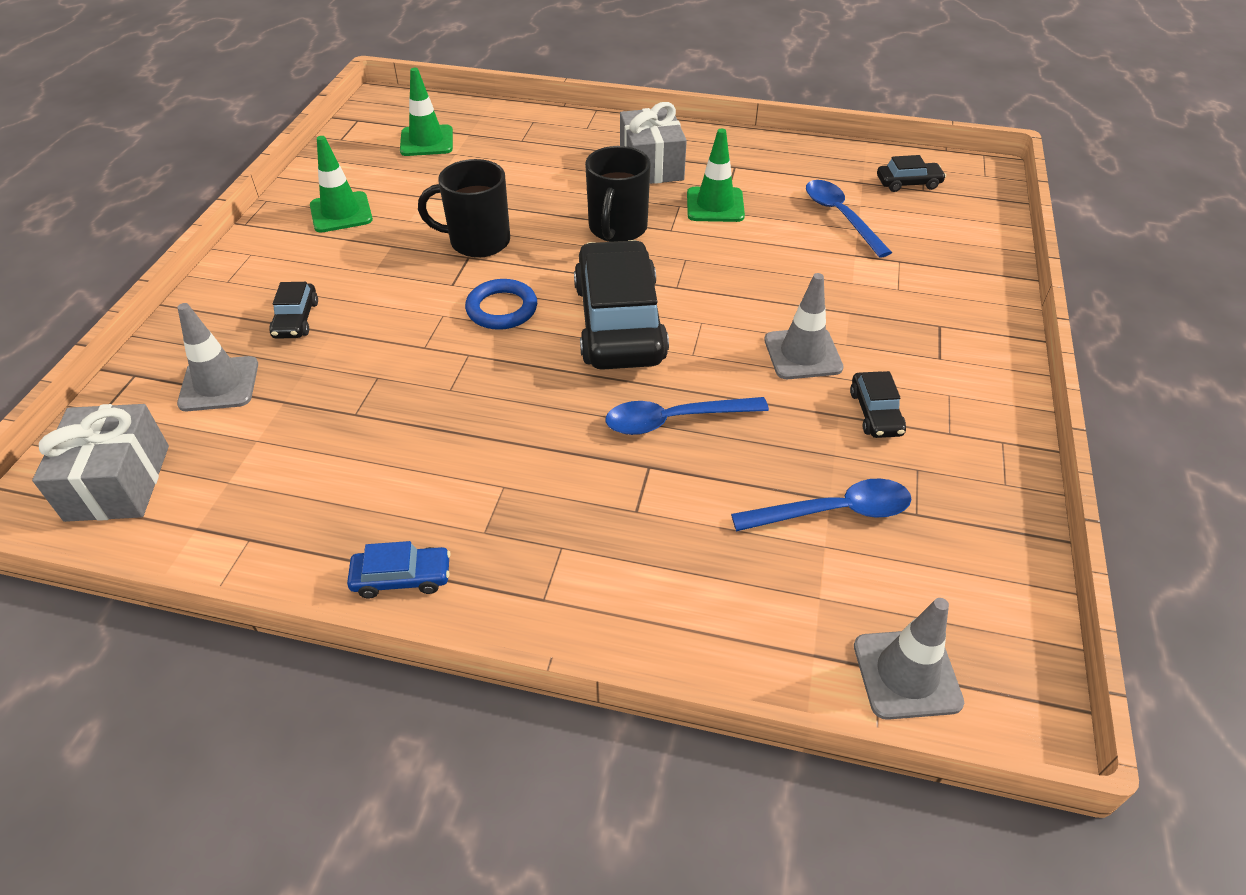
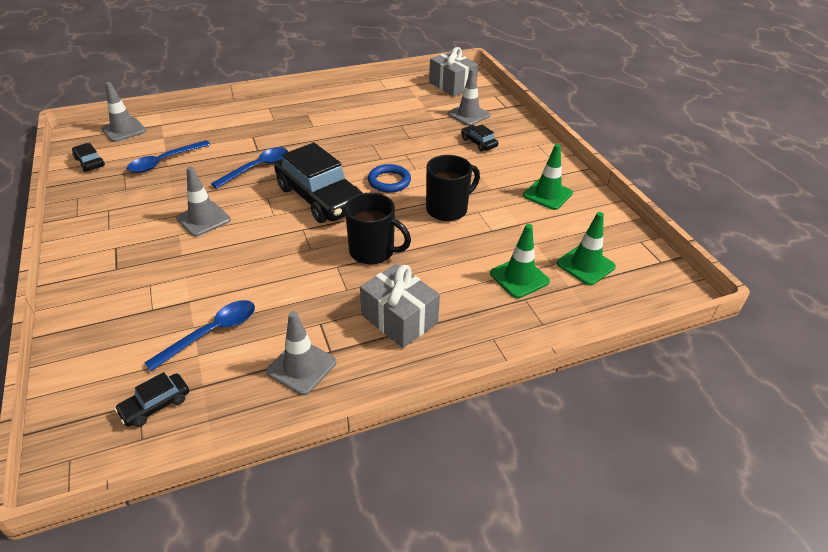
camera: 145 degrees right, 5 degrees down
blue car [347,541,451,598] -> none
black mug [585,146,651,242] -> black mug turned 135 degrees clockwise [345,193,411,265]
green traffic cone [687,129,745,222] -> green traffic cone moved to [490,224,550,298]
blue spoon [806,180,892,258] -> blue spoon turned 75 degrees counterclockwise [144,300,255,371]
black car [850,371,906,438] -> black car moved to [72,143,105,172]
none -> grey traffic cone [266,311,336,395]

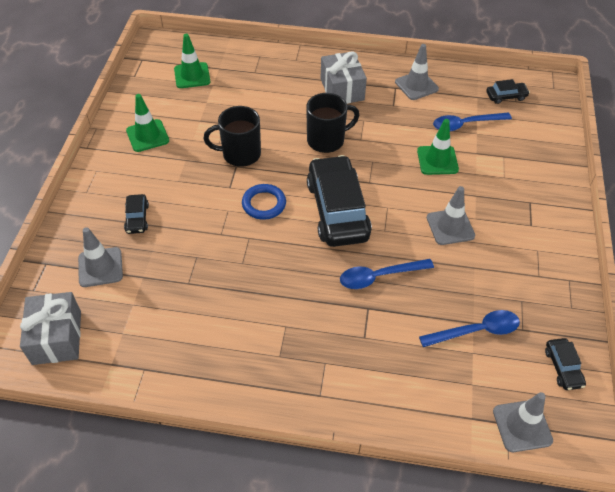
camera: 150 degrees left, 10 degrees up
black mug [345,193,411,265] -> black mug turned 105 degrees clockwise [306,93,359,153]
green traffic cone [490,224,550,298] -> green traffic cone moved to [417,119,459,175]

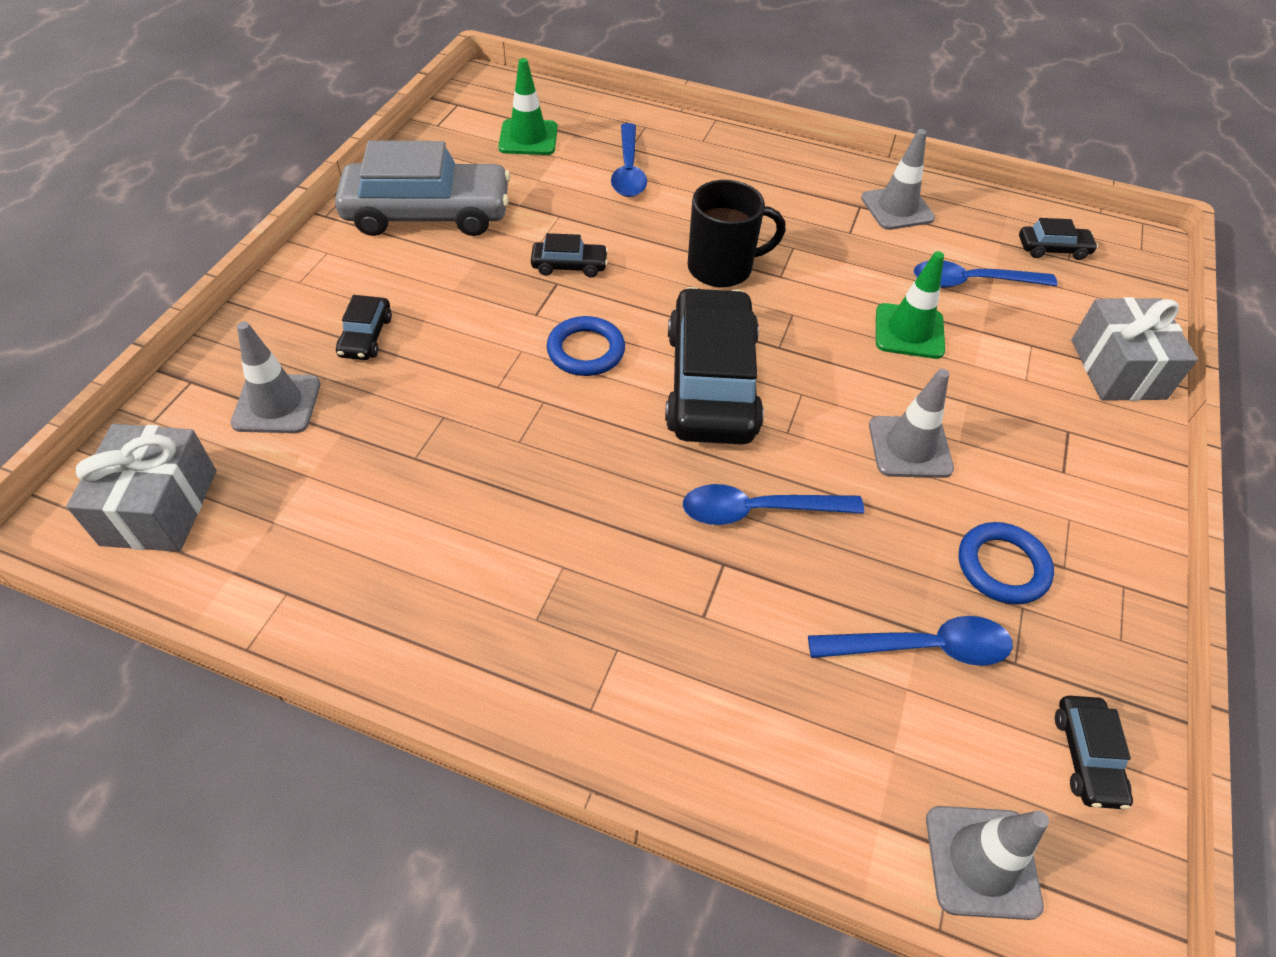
camera: 10 degrees right, 0 degrees up
green traffic cone [126,94,169,152] -> grey car [335,140,510,236]
black mug [204,106,261,167] -> black car [531,233,608,277]
grey gift [321,51,367,104] -> grey gift moved to [1071,297,1198,401]
none -> blue spoon [611,123,647,197]
none -> blue ring [959,522,1054,605]

